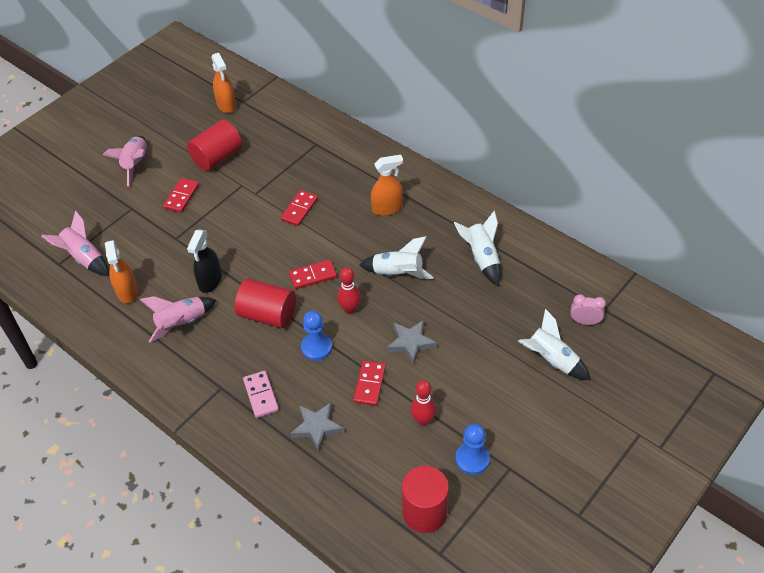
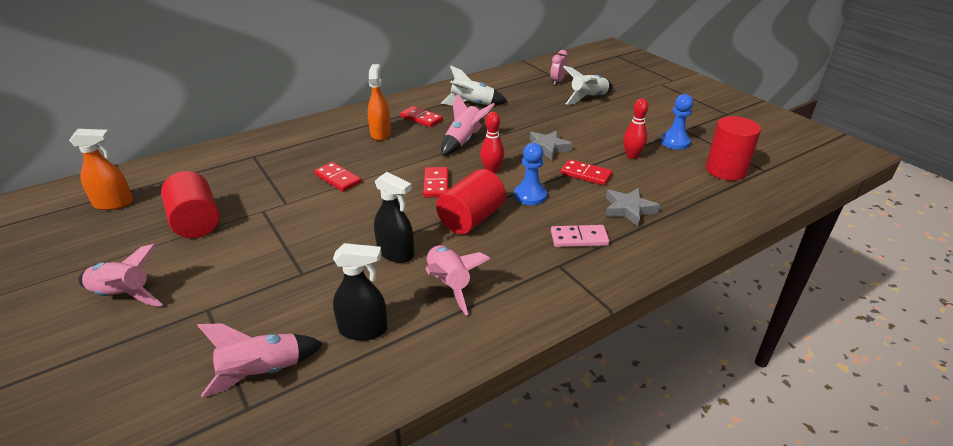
camera: 75 degrees left, 15 degrees down
orange spray bottle [105,240,138,303] -> black spray bottle [333,243,387,341]
red domino [163,178,199,213] -> red domino moved to [400,106,443,127]
white rocket [359,236,434,279] -> pink rocket [441,94,495,156]

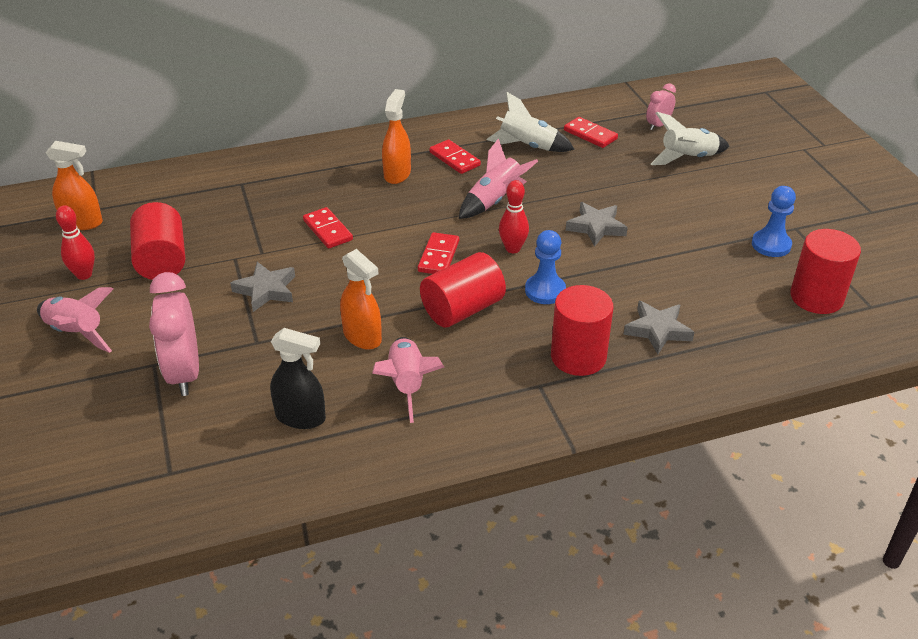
camera: 15 degrees right, 5 degrees up
pink rocket [197,323,324,398] -> none
black spray bottle [374,172,414,263] -> orange spray bottle [340,249,382,350]
pink domino [551,225,610,247] -> red cylinder [551,285,613,376]
red domino [560,159,612,185] -> red domino moved to [564,117,618,148]
red bowling pin [623,98,648,159] -> red bowling pin moved to [56,205,95,280]
none -> pink clock [149,272,199,396]
none -> grey star [230,262,295,312]

